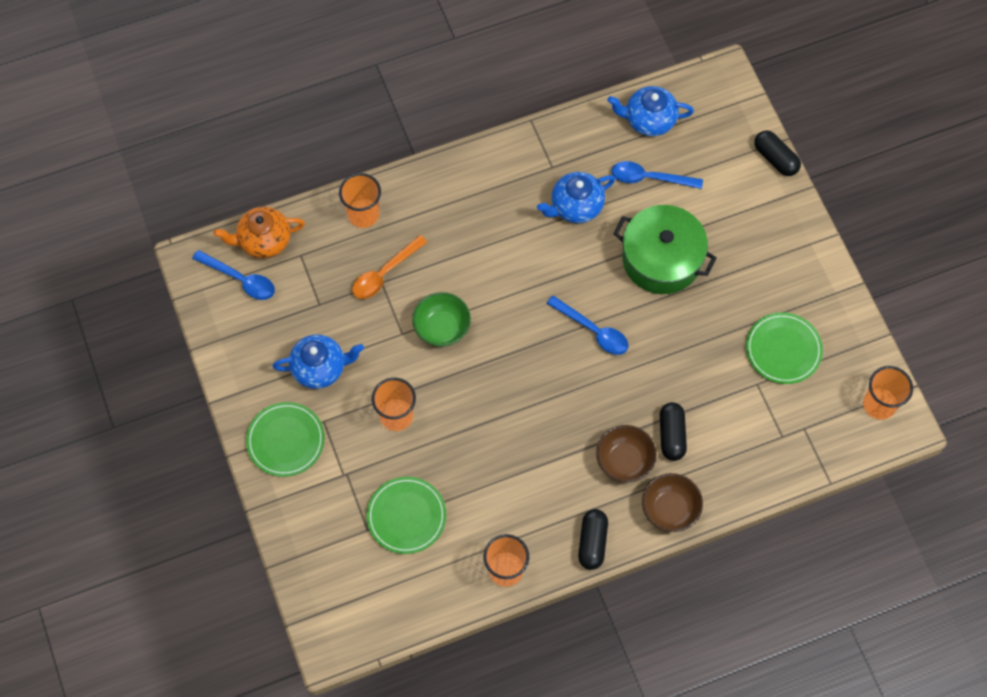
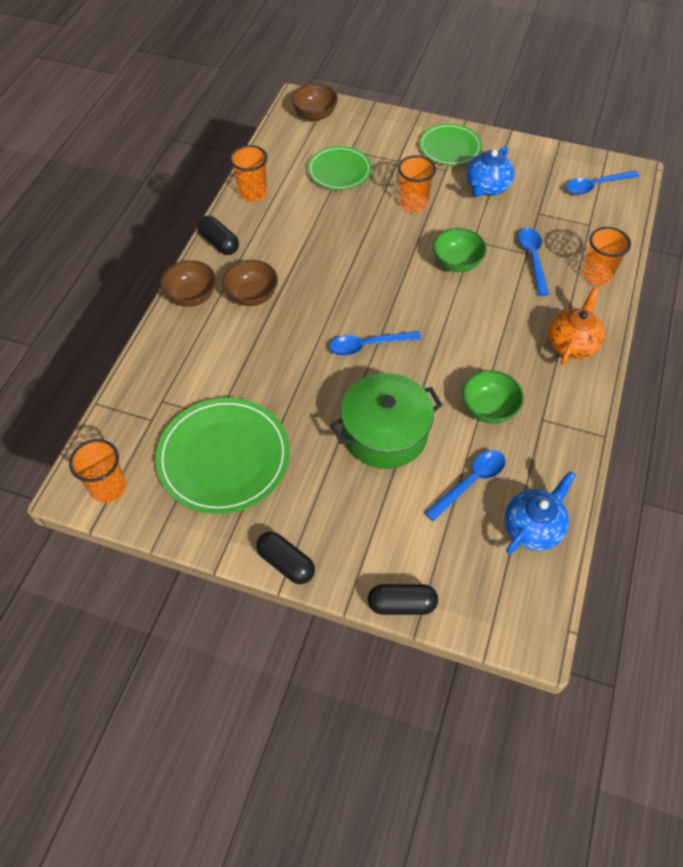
camera: 130 degrees right, 10 degrees down
orange teapot [213,206,305,259] -> orange teapot moved to [548,287,605,365]
orange spoon [352,235,427,299] -> blue spoon [518,228,549,296]
blue teapot [537,172,615,223] -> green bowl [462,370,524,424]
black capsule [660,402,687,461] -> black capsule moved to [256,532,315,584]
green plate [746,312,823,384] -> green plate [155,397,290,514], size x1.62
none -> brown bowl [291,84,338,121]

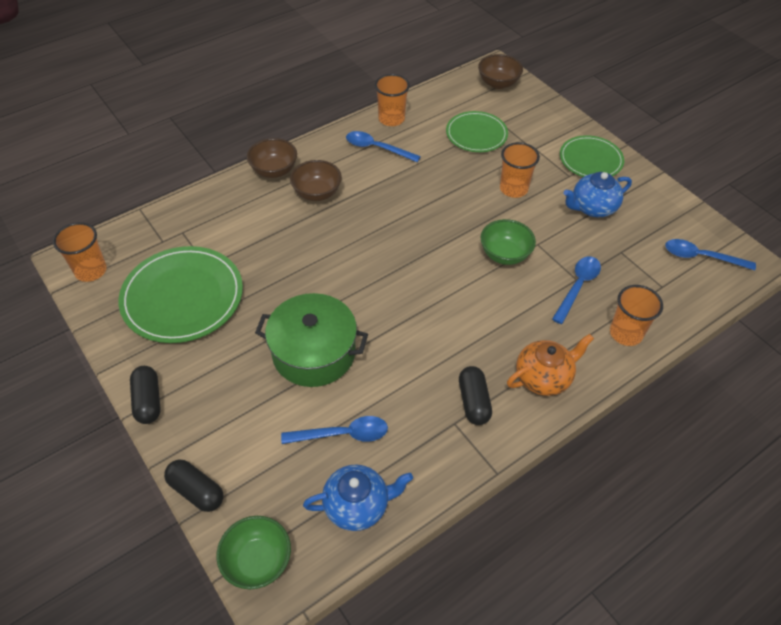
camera: 35 degrees right, 5 degrees down
black capsule [198,216,239,255] -> black capsule moved to [459,366,492,425]
blue spoon [329,331,421,356] -> blue spoon moved to [346,131,421,162]
green bowl [462,370,524,424] -> green bowl moved to [216,516,291,589]

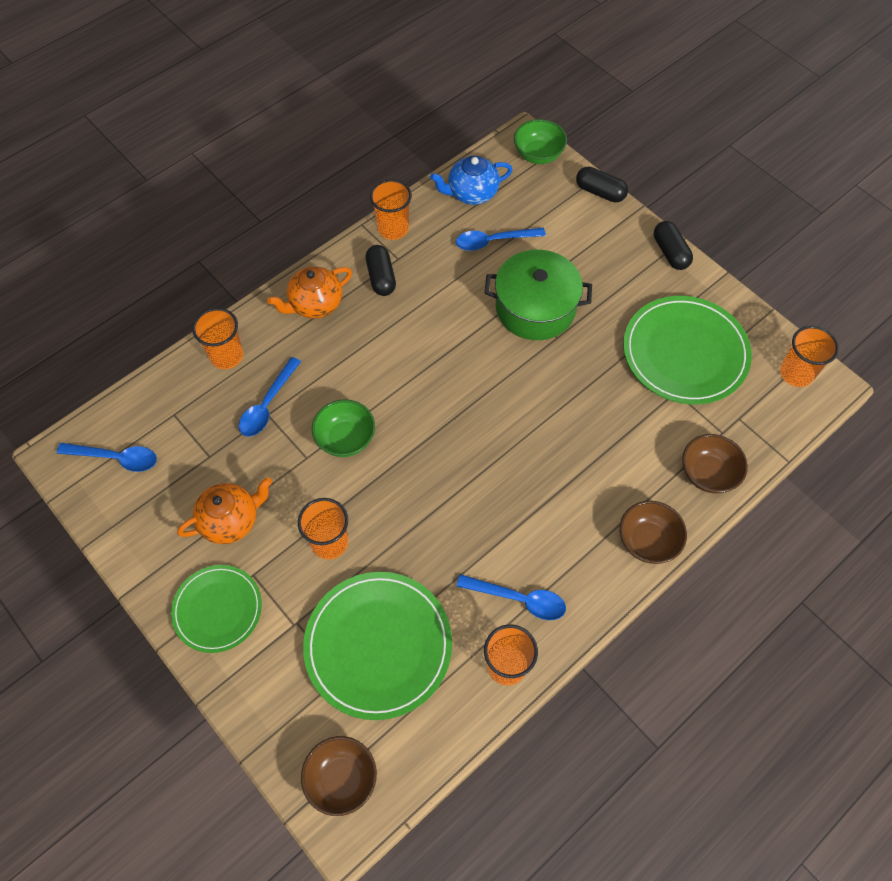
camera: 175 degrees right, 10 degrees up
brown bowl [290,160,342,201] -> brown bowl moved to [682,434,748,493]
green plate [446,111,508,152] -> green plate [303,572,452,720], size x1.62
blue teapot [564,172,632,217] -> orange teapot [177,477,272,544]
none -> orange cup [370,179,412,240]

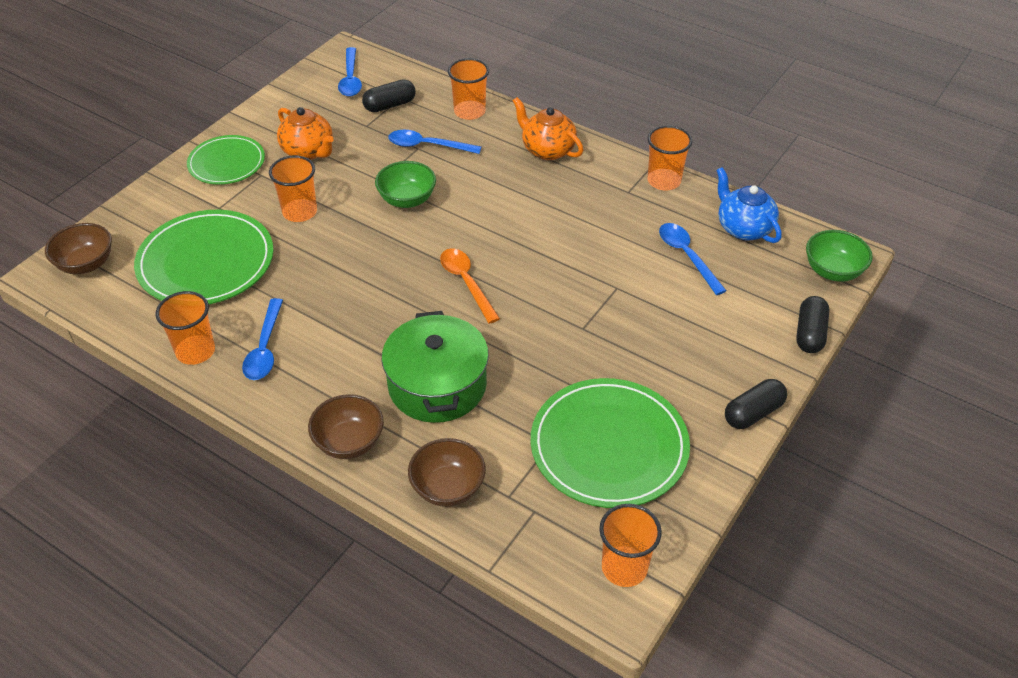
camera: 75 degrees right, 15 degrees down
black capsule [365,245,396,296] -> black capsule moved to [362,79,416,112]
green pot [484,250,592,340] -> green pot moved to [382,311,489,423]
none -> orange spoon [440,248,500,324]

